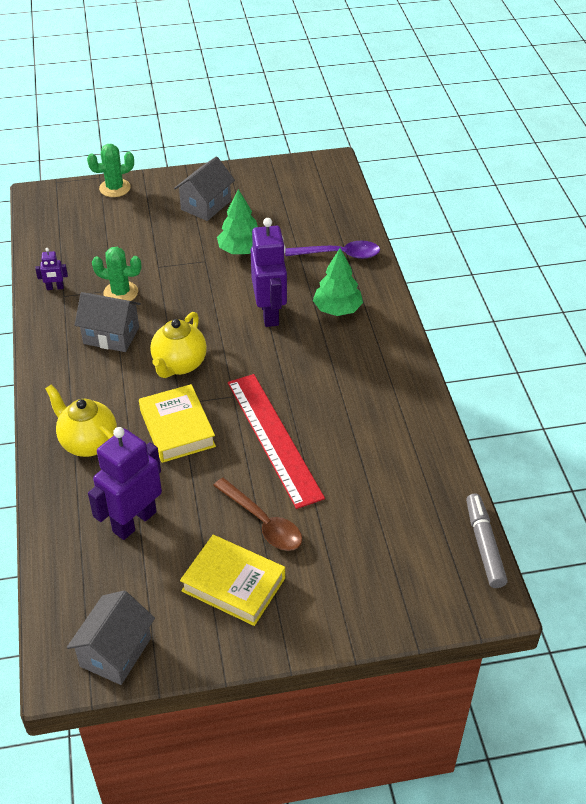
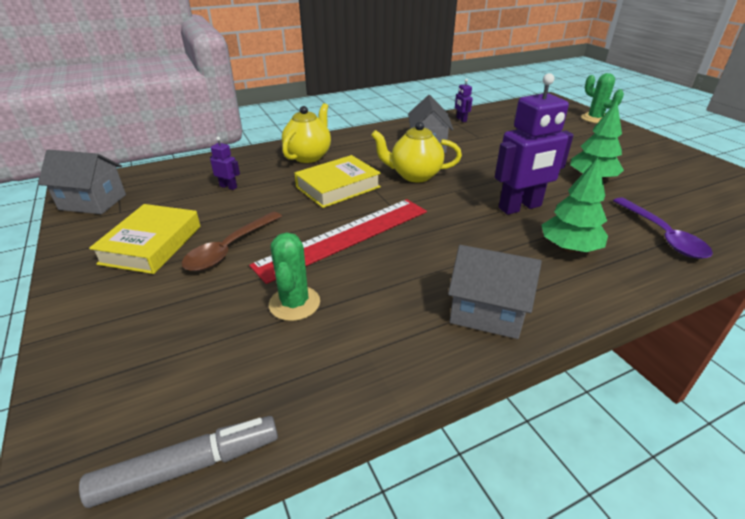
camera: 75 degrees right, 10 degrees down
purple robot [88,427,162,540] -> purple robot [210,137,240,190], size x0.44
green cactus [92,247,141,301] -> green cactus moved to [269,233,320,321]
grey house [174,156,235,221] -> grey house moved to [448,245,542,339]

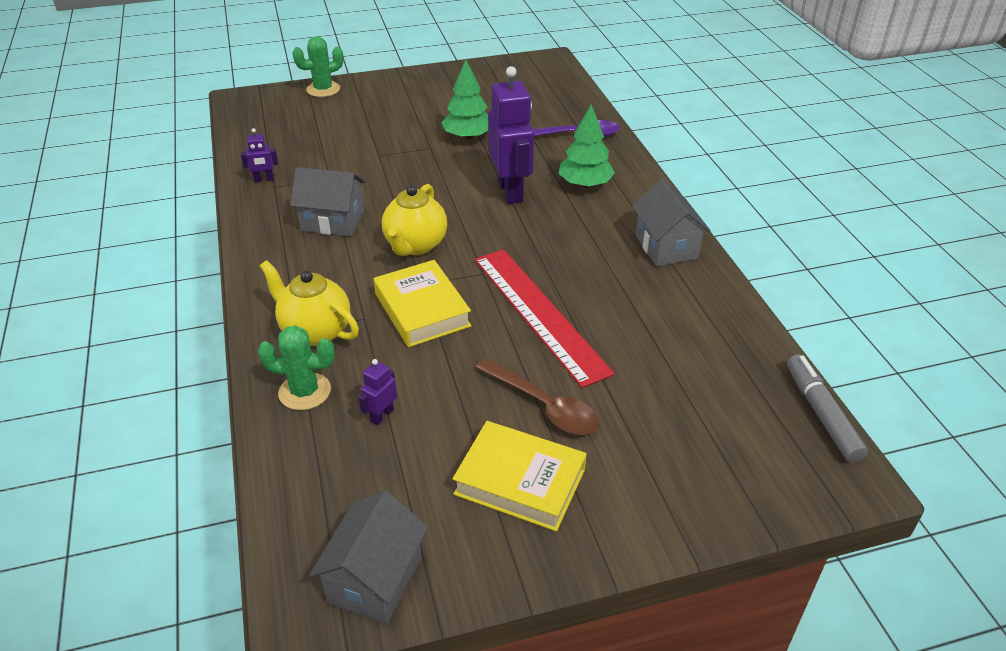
camera: 80 degrees left, 5 degrees up
green cactus [269,233,320,321] -> green cactus moved to [257,325,335,410]
grey house [448,245,542,339] -> grey house turned 45 degrees counterclockwise [632,179,711,267]

